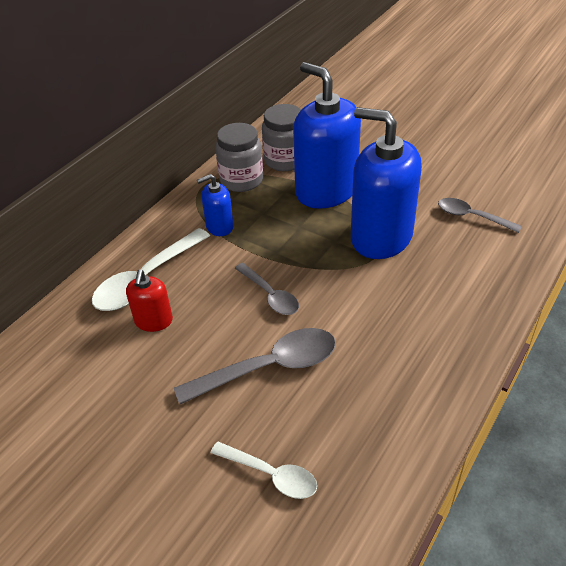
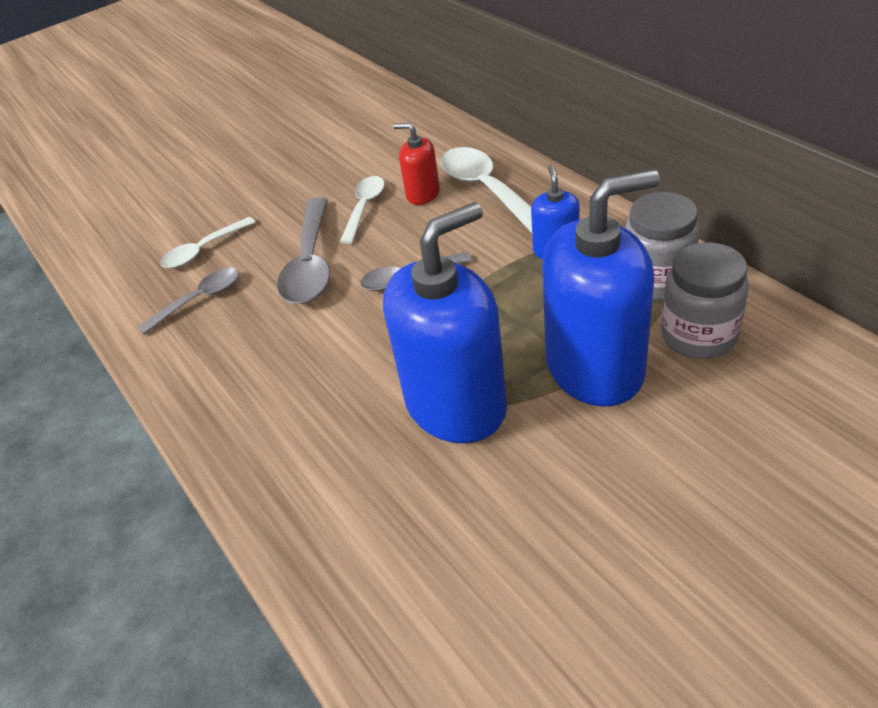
camera: 115 degrees right, 0 degrees up
grey spoon [438,198,522,233] -> grey spoon moved to [138,268,239,334]
none -> white spoon [340,176,385,244]

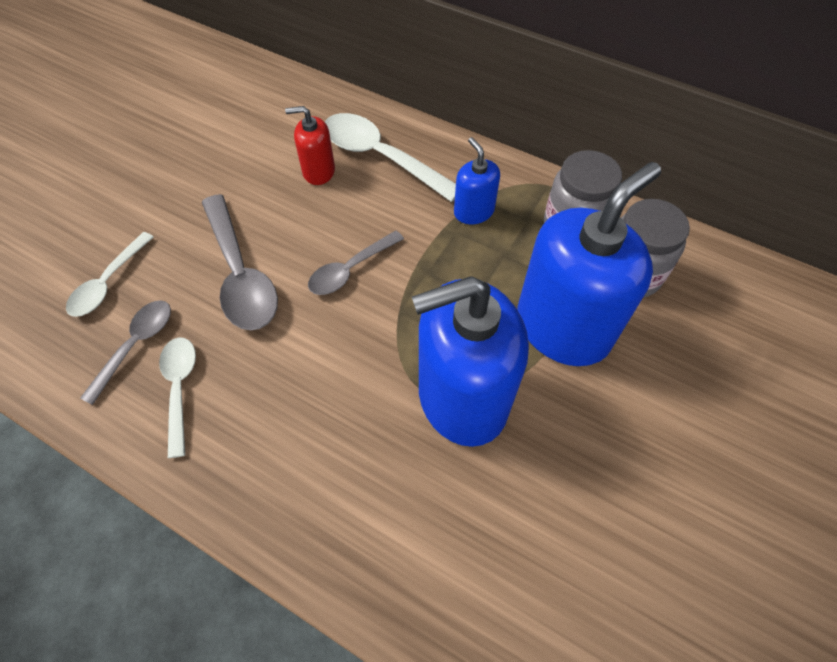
camera: 30 degrees left, 15 degrees up
white spoon [340,176,385,244] -> white spoon moved to [159,337,196,458]
blue soap dispenser [383,202,507,443] -> blue soap dispenser turned 135 degrees counterclockwise [412,276,529,447]

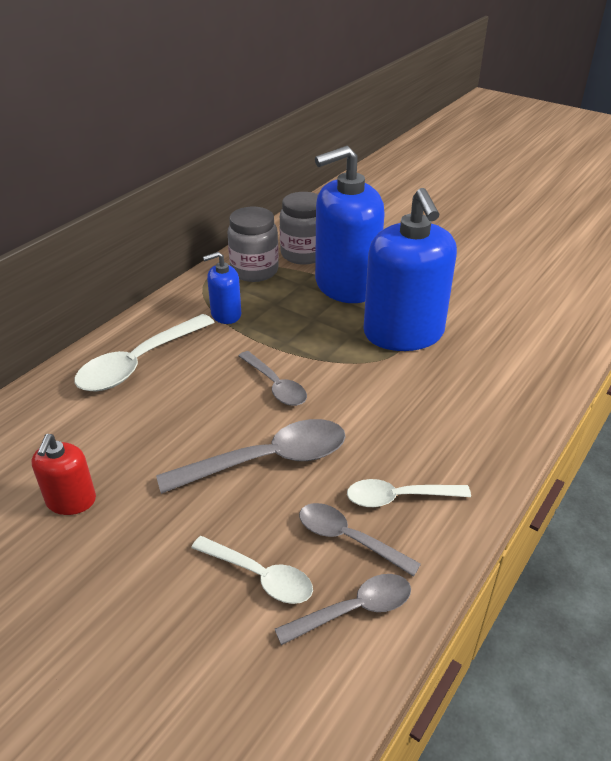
camera: 85 degrees left, 20 degrees down
red soap dispenser [285,106,335,185] -> red soap dispenser moved to [32,434,96,515]
blue soap dispenser [517,162,661,366] -> blue soap dispenser turned 75 degrees counterclockwise [315,146,385,303]
none -> grey spoon [275,574,411,645]

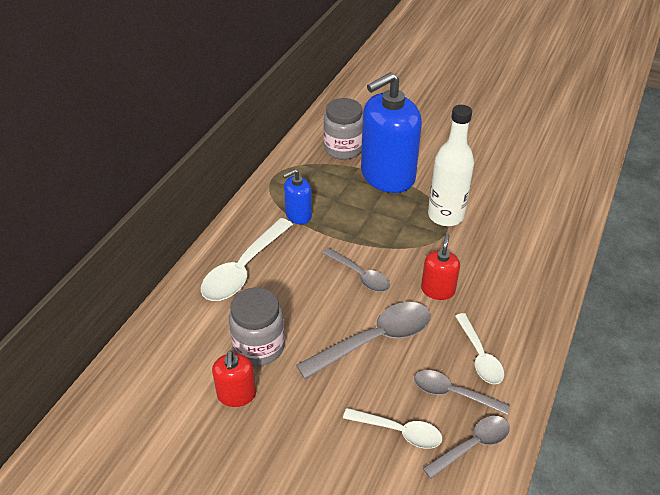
camera: 10 degrees left, 5 degrees up
grey jar [227,207,279,282] -> grey jar moved to [229,287,285,366]
white spoon [347,479,471,507] -> white spoon turned 90 degrees counterclockwise [455,313,504,384]
blue soap dispenser [363,188,457,351] -> white bottle [428,105,474,226]
none -> red soap dispenser [421,234,460,300]

